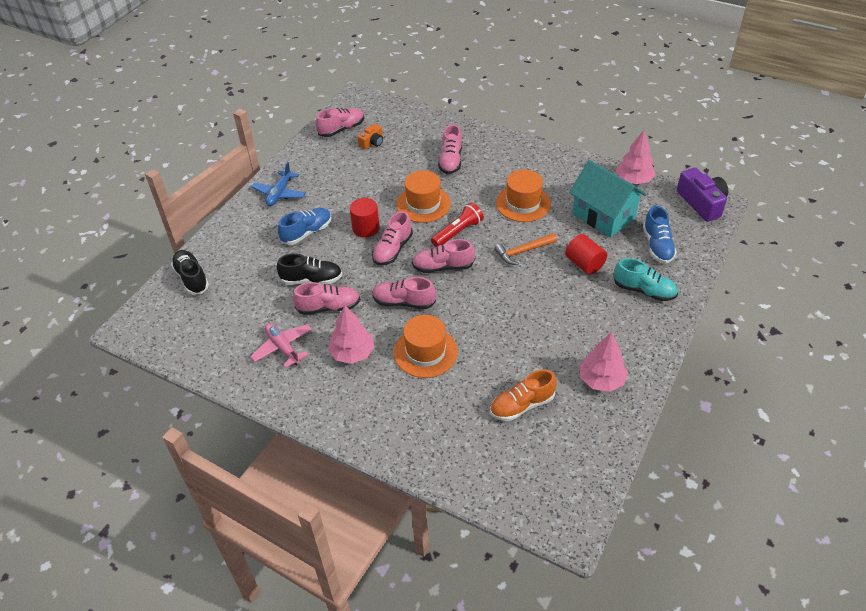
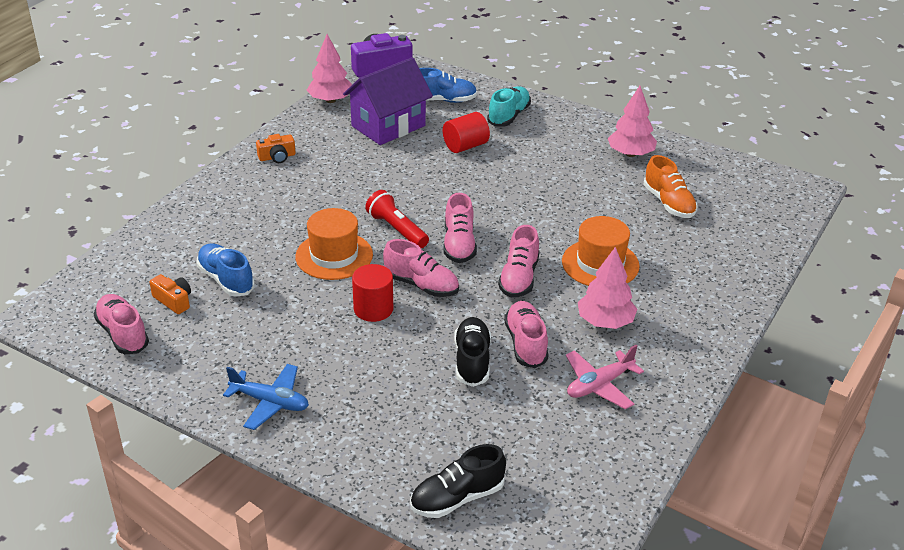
camera: 90 degrees left, 10 degrees down
blue shoe [278,208,332,245] -> blue shoe moved to [196,244,255,297]
pink shoe [438,124,462,174] -> none
orange hammer [494,233,557,265] -> none
orange hat [496,170,551,222] -> none
turquoise house [569,160,646,237] -> purple house [343,57,433,145]
none -> orange camera [256,134,296,163]

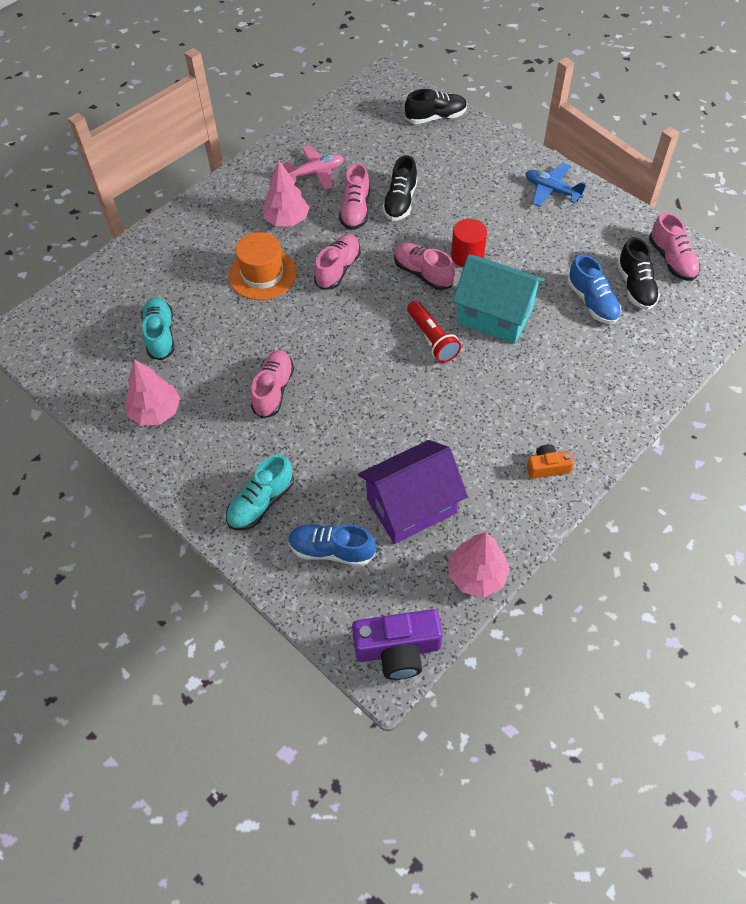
camera: 165 degrees left, 20 degrees up
orange camera [150,274,191,314] -> black shoe [617,237,660,310]
orange hat [295,208,373,280] -> turquoise house [453,255,545,344]
red cylinder [443,112,490,153] -> none
pink shoe [443,193,477,263] -> pink shoe moved to [251,350,294,419]
orange shoe [643,155,697,218] -> turquoise shoe [141,297,175,360]

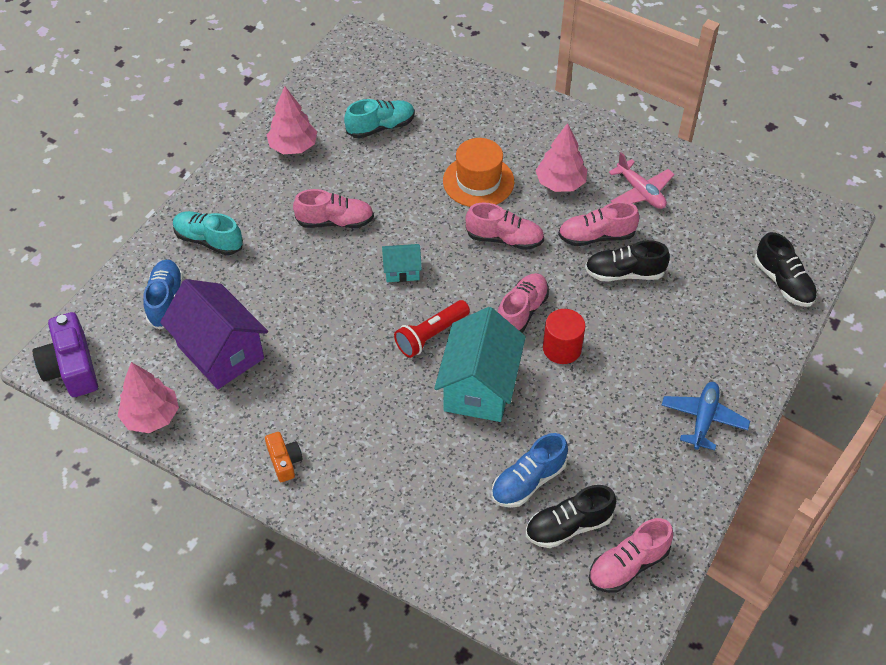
camera: 75 degrees right, 5 degrees down
none -> turquoise house [382,244,422,282]

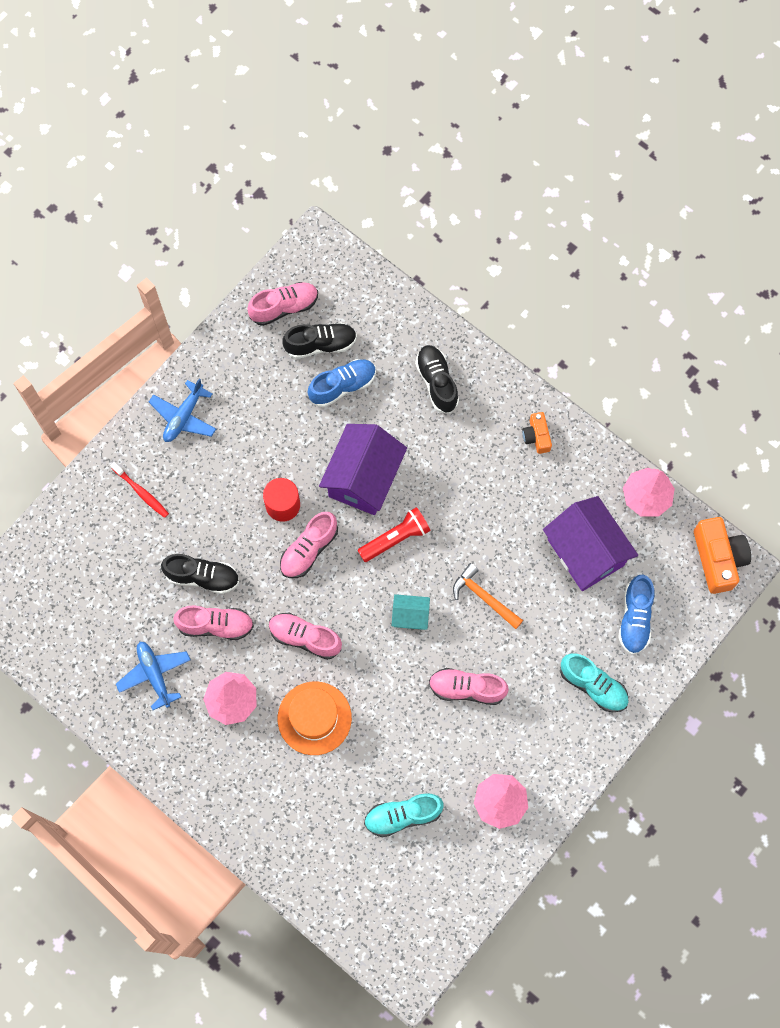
camera: 170 degrees left, 20 degrees up
purple camera [33,312,98,397] -> orange camera [694,517,751,594]
turquoise house [434,307,526,422] -> purple house [319,424,407,515]
pink plane [609,152,675,209] -> blue plane [116,642,191,710]
black shoe [755,232,817,307] -> black shoe moved to [415,345,459,413]
none -> red toothbrush [110,462,169,518]
none -> orange hammer [453,563,523,629]

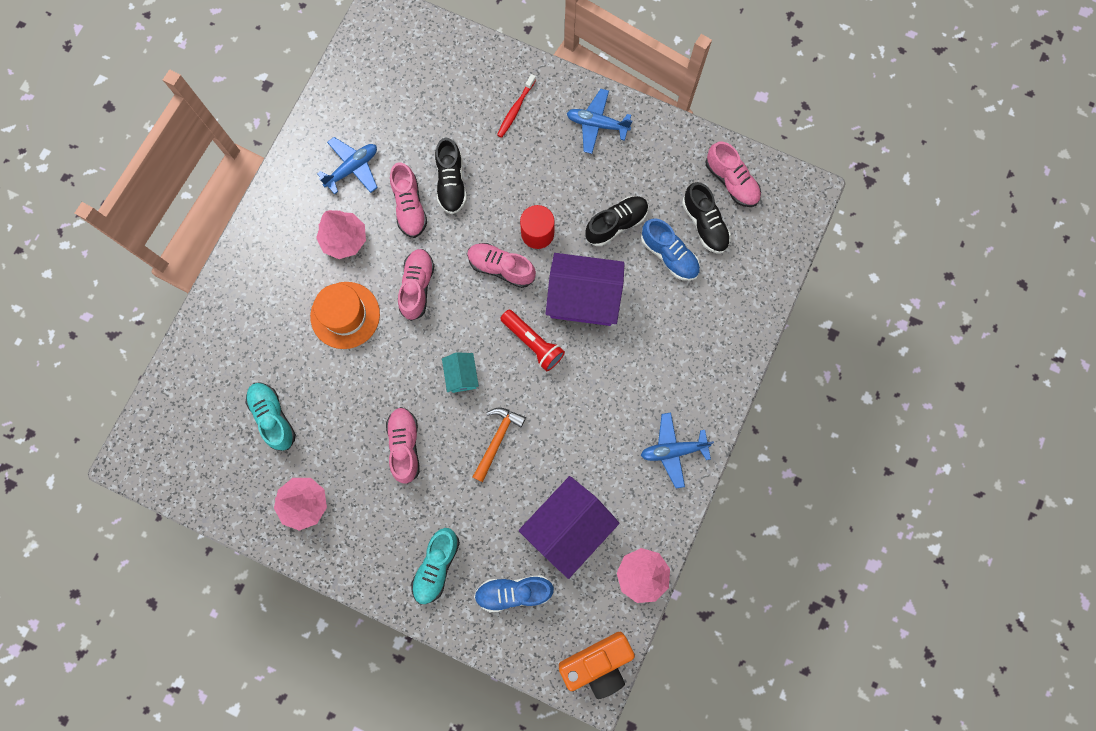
camera: 75 degrees right, 5 degrees up
black shoe [415,345,459,413] -> black shoe moved to [585,196,649,246]
orange camera [522,412,552,454] -> blue plane [641,413,714,488]

